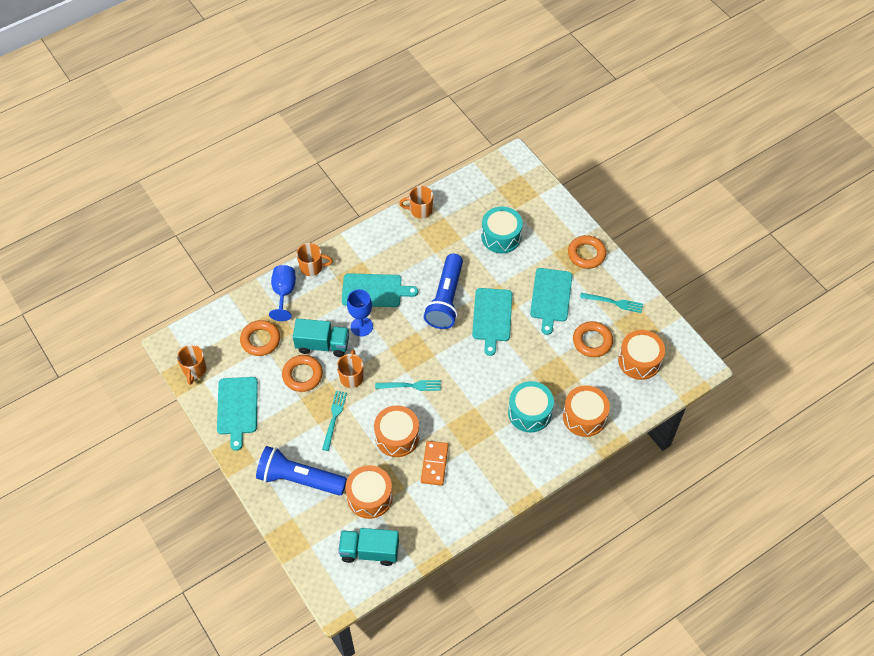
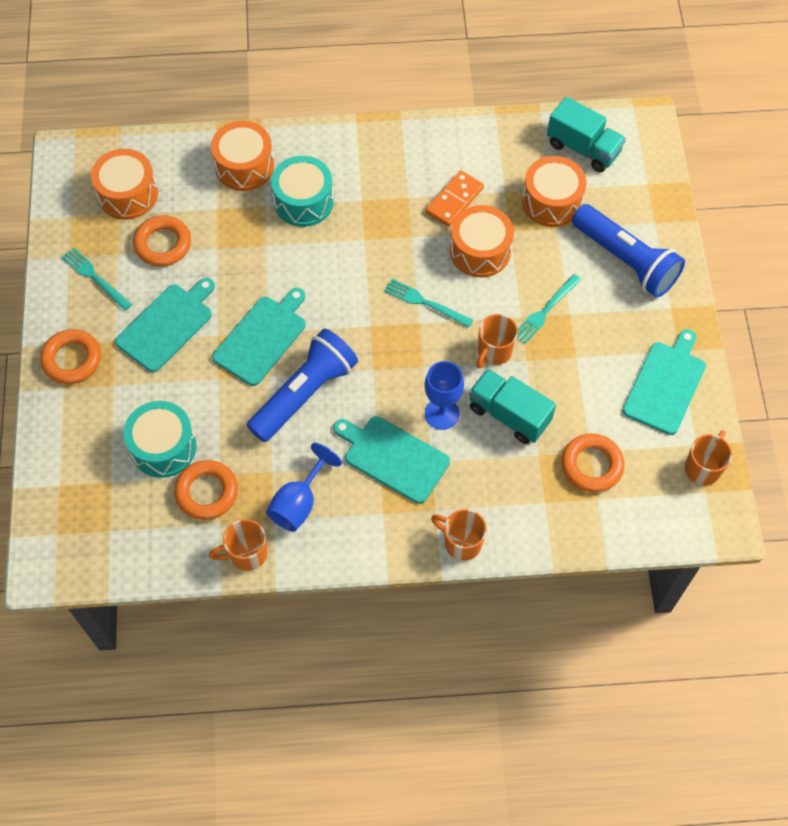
camera: 150 degrees left, 5 degrees up
blue goblet [269,265,296,321] -> blue goblet moved to [266,443,342,532]
orange ring [282,355,323,392] -> orange ring moved to [174,460,238,520]
orange mug [399,186,433,219] -> orange mug turned 135 degrees clockwise [209,519,267,571]

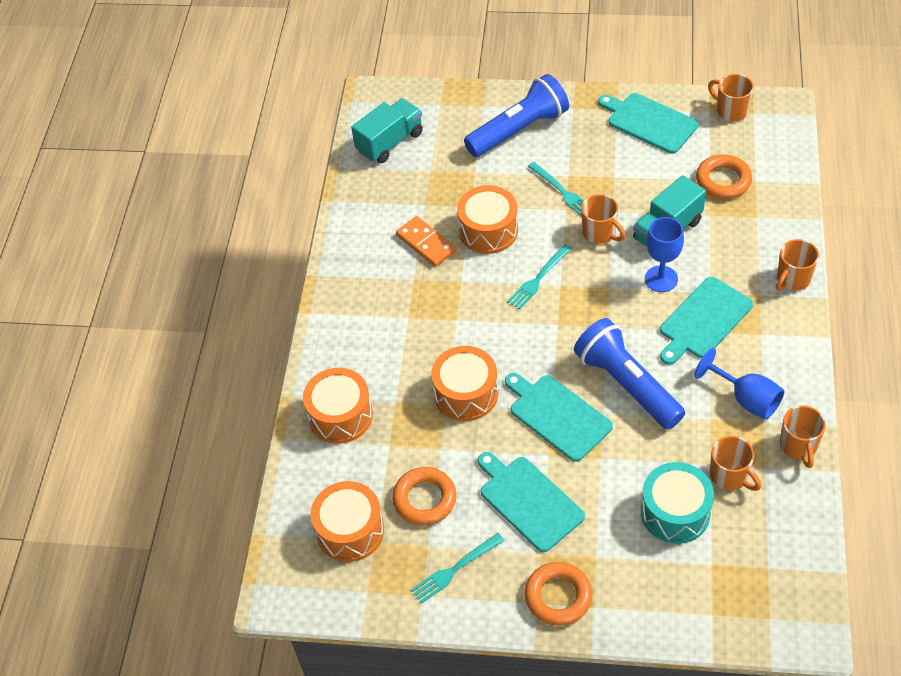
camera: 75 degrees left, 10 degrees down
orange ring [174,460,238,520] -> orange mug [710,436,761,491]
turquoise drum [271,156,334,227] -> none
orange drum [522,156,587,227] -> orange drum moved to [431,346,498,421]

